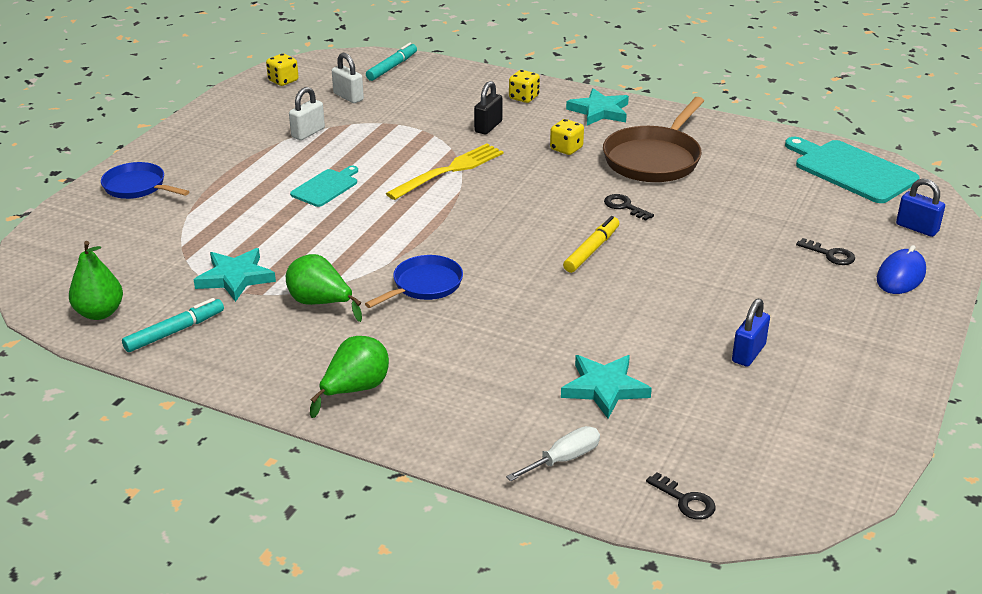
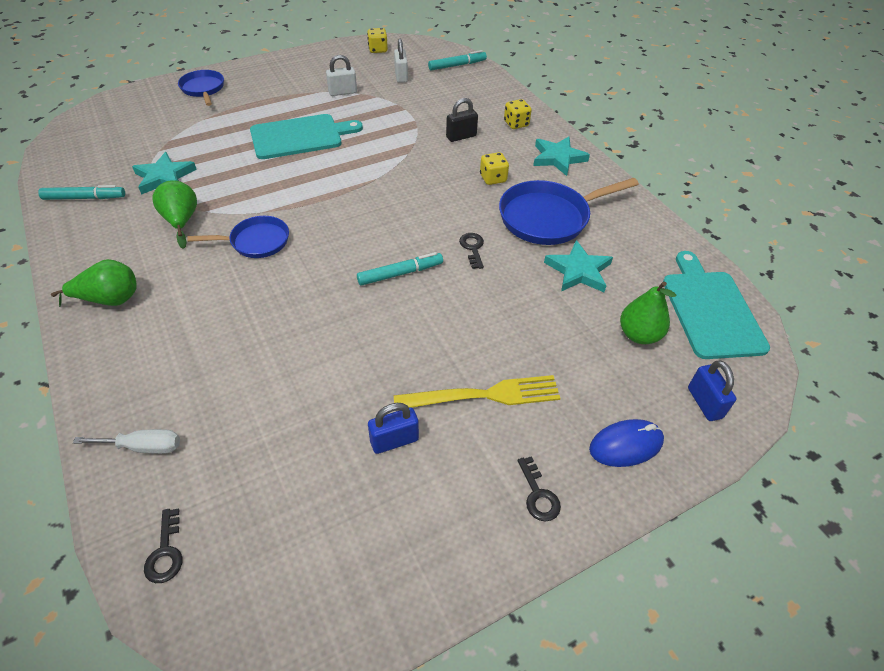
camera: 35 degrees right, 15 degrees up
green pear [69,241,123,320] -> green pear moved to [620,281,676,344]
turquoise cutting board [290,166,358,207] -> turquoise cutting board [250,114,363,159], size x1.77
yellow fork [386,144,504,200] -> yellow fork moved to [394,375,561,408]
turquoise star [561,355,652,419] -> turquoise star moved to [544,240,613,292]
yellow marker [563,216,619,273] -> turquoise marker [357,252,443,286]
brown pan [603,97,704,182] -> blue pan [499,178,639,245]
black key [796,238,855,265] -> black key moved to [518,456,561,522]

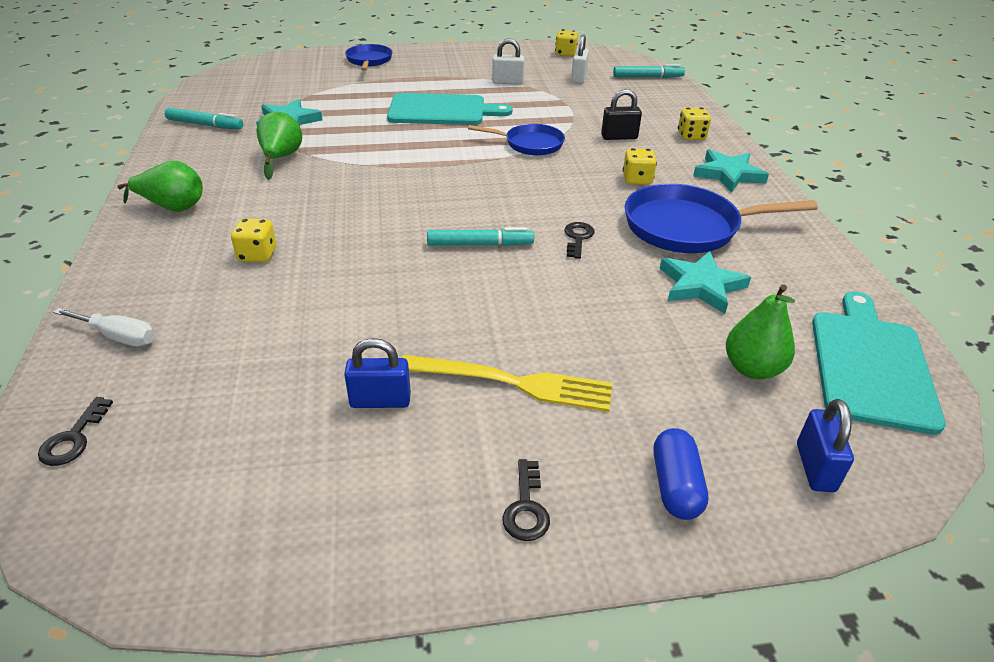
camera: 20 degrees right, 10 degrees down
blue pan [187,216,289,258] -> blue pan moved to [468,124,565,156]
blue mouse [589,419,664,467] -> blue capsule [654,428,708,520]
none -> yellow dice [231,218,276,262]

